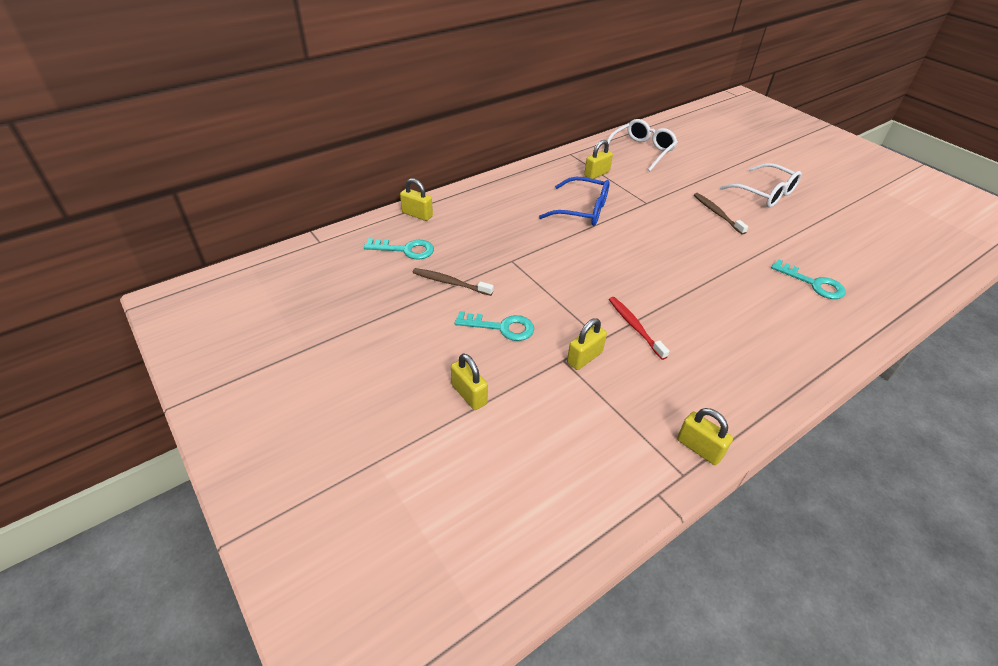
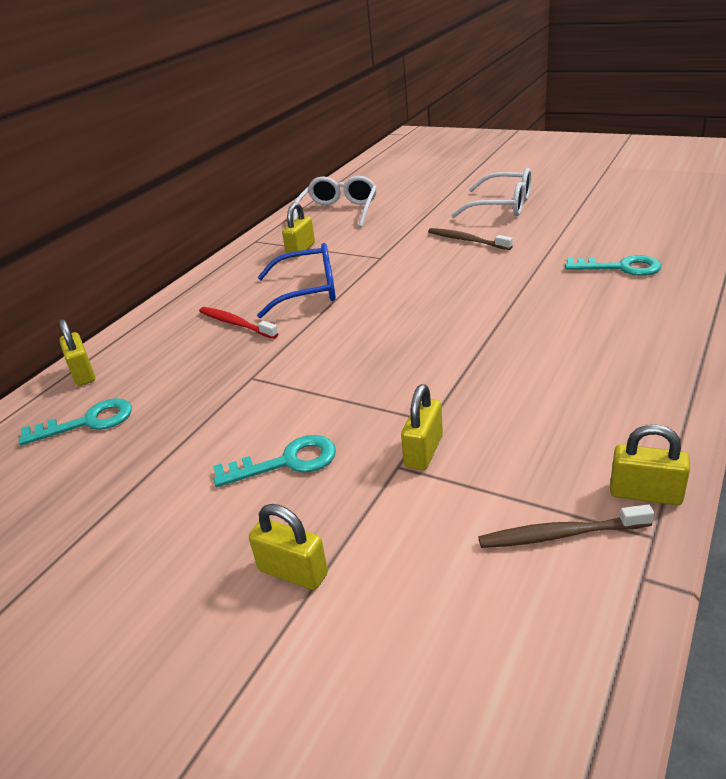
camera: 20 degrees left, 10 degrees down
yellow padlock [400,178,433,221] -> yellow padlock turned 60 degrees clockwise [59,319,95,386]
brown toothbrush [412,268,494,296] -> brown toothbrush moved to [479,504,654,548]
red toothbrush [609,297,669,360] -> red toothbrush moved to [199,307,278,339]

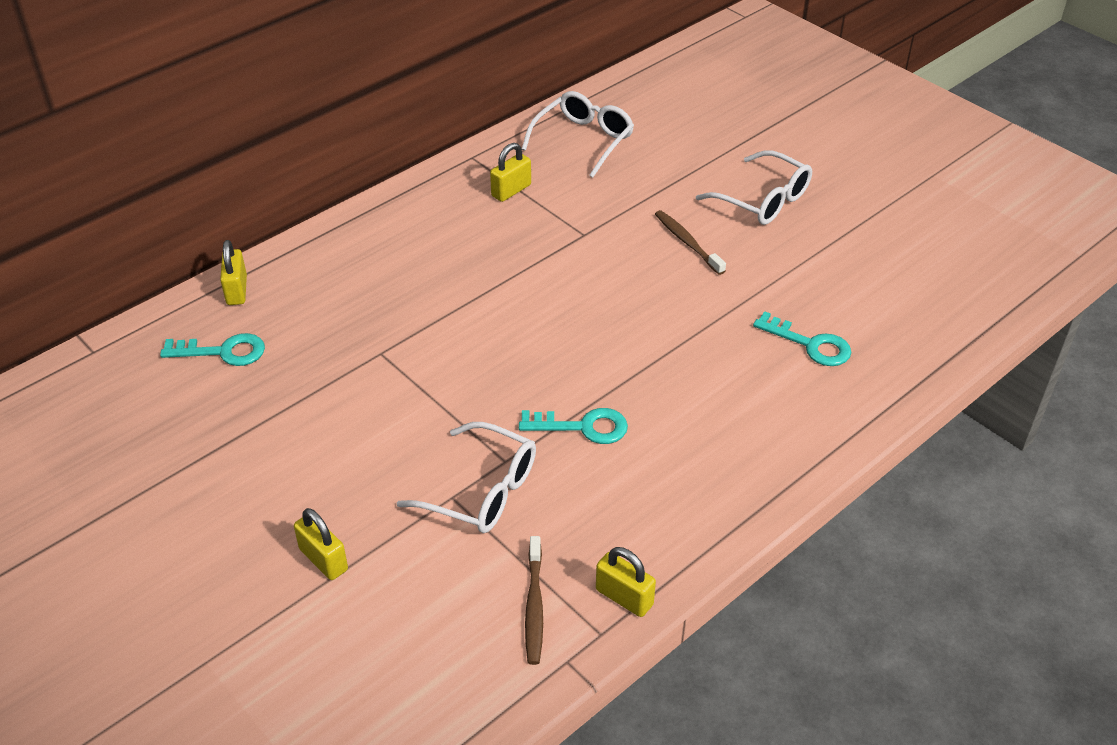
camera: 15 degrees right, 10 degrees up
red toothbrush [199,307,278,339] -> none
turquoise key [213,435,336,487] -> turquoise key moved to [519,408,628,444]
blue glasses [257,243,336,318] -> none
yellow padlock [401,384,443,470] -> white glasses [397,422,536,533]
brown toothbrush [479,504,654,548] -> brown toothbrush turned 105 degrees counterclockwise [525,536,543,665]

